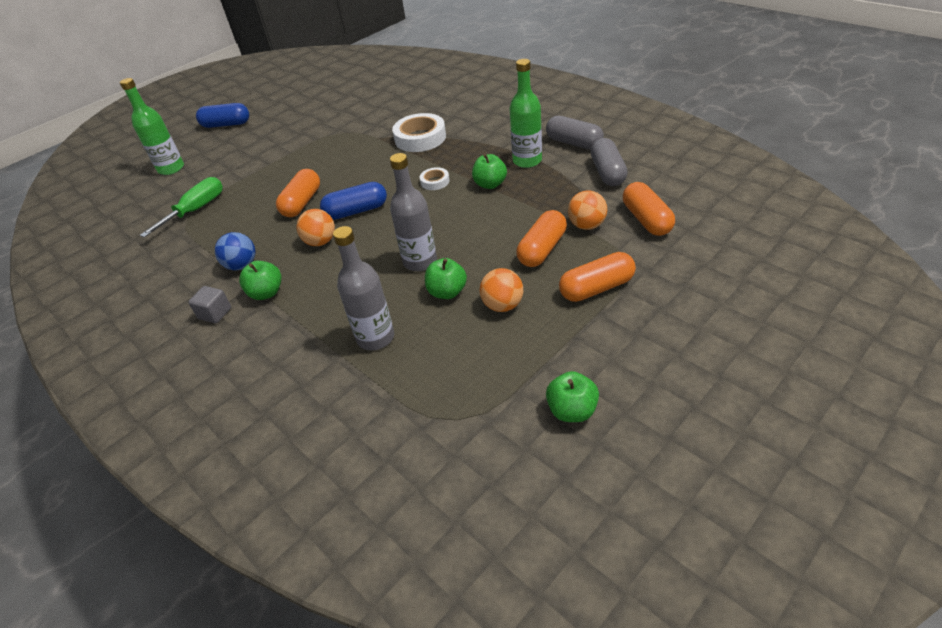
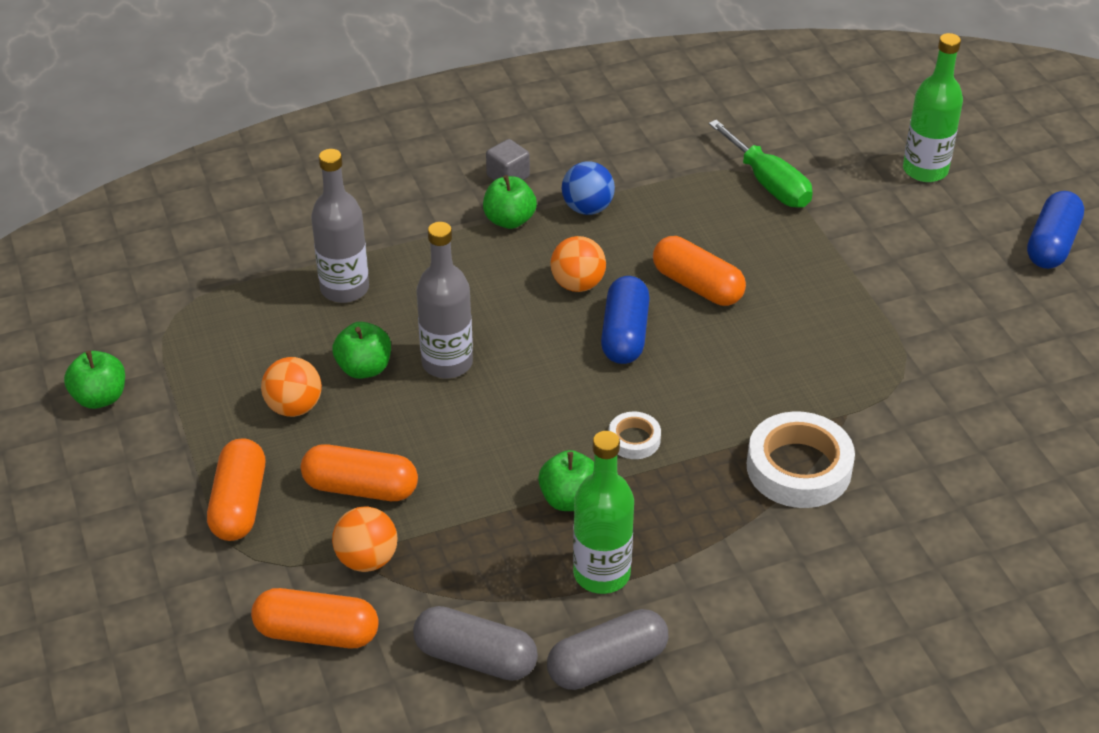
camera: 110 degrees right, 0 degrees up
orange capsule [516,210,567,267] -> orange capsule turned 45 degrees counterclockwise [301,444,418,501]

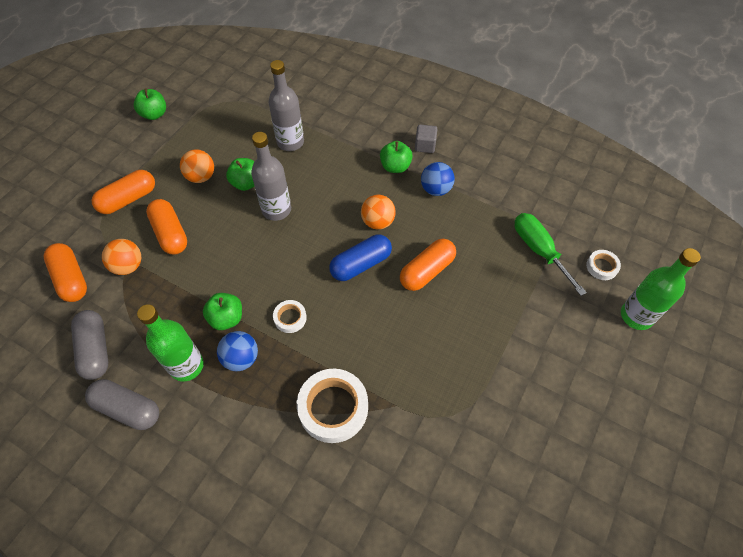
camera: 50 degrees right, 15 degrees up
orange capsule [653,236,746,306] -> orange capsule turned 45 degrees clockwise [400,239,456,291]
green screwdriver [709,120,813,208] -> green screwdriver turned 135 degrees clockwise [514,213,587,296]
blue capsule [1027,191,1084,269] -> none
none -> blue ball [217,331,258,371]
none -> white tape [586,250,621,280]

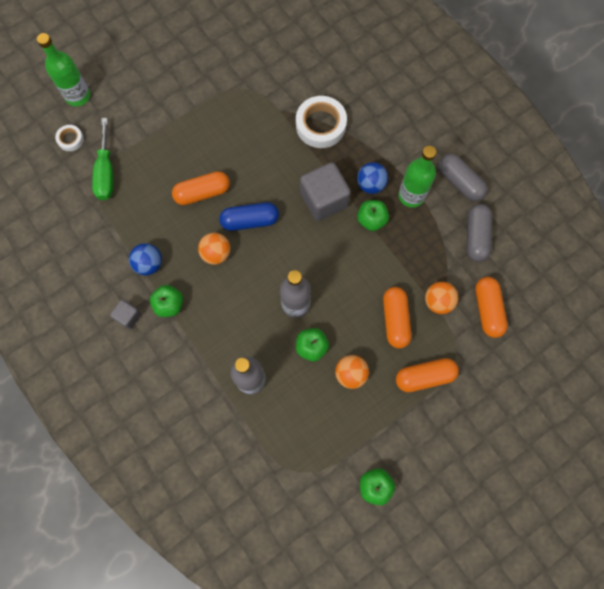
camera: 155 degrees left, 15 degrees up
white tape [273,300,307,333] -> grey cube [300,162,351,221]

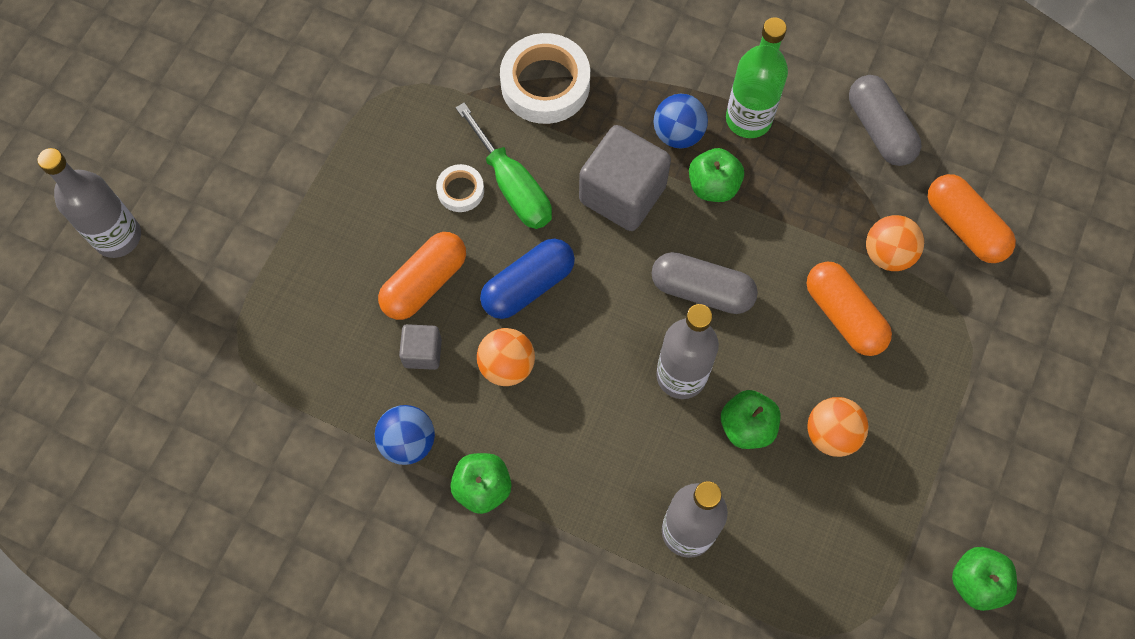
camera: 30 degrees left, 5 degrees down
green bottle [37,33,90,106] -> grey bottle [37,148,141,258]
white tape [55,125,84,151] -> white tape moved to [436,164,484,212]
green screwdriver [92,118,113,200] -> green screwdriver moved to [455,103,552,229]
grey cube [110,300,141,329] -> grey cube moved to [399,324,442,370]
orange capsule [396,358,459,392] -> none
grey capsule [438,153,488,201] -> grey capsule moved to [651,252,758,314]

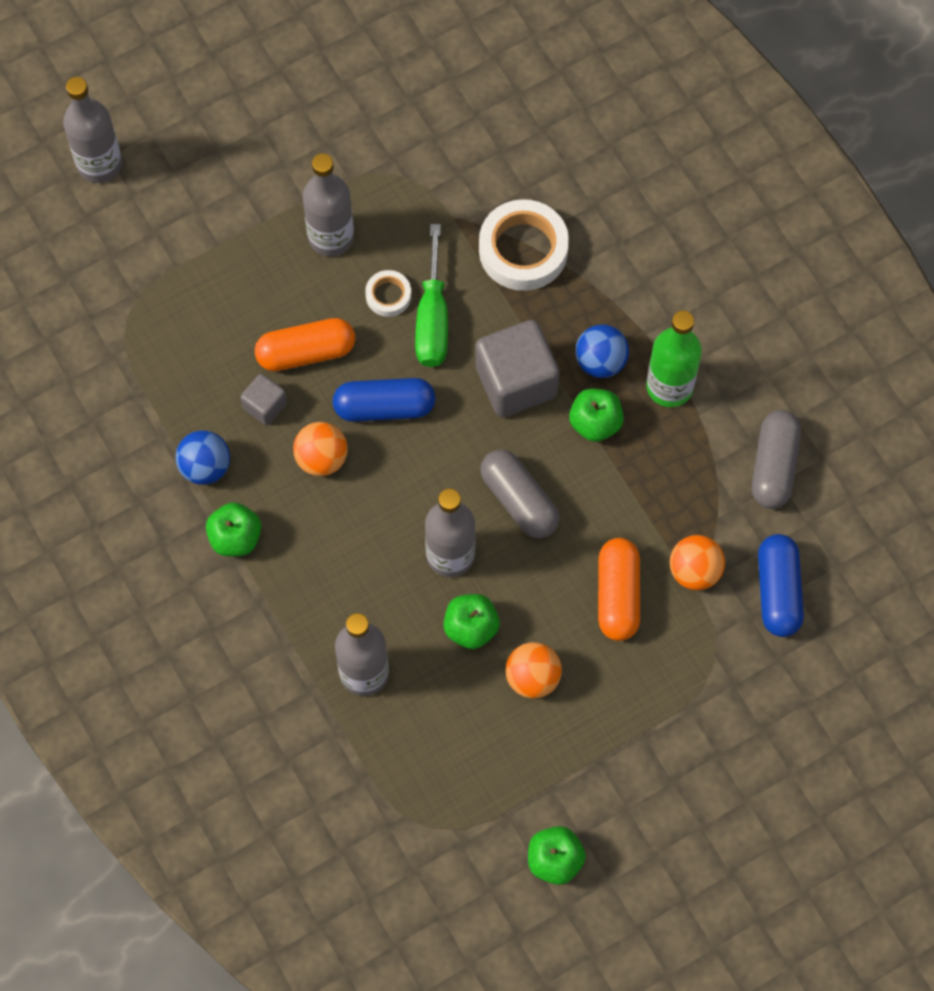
camera: 35 degrees right, 0 degrees up
orange capsule [928,174,1016,263] -> blue capsule [758,534,804,637]
none -> grey bottle [302,153,354,257]

